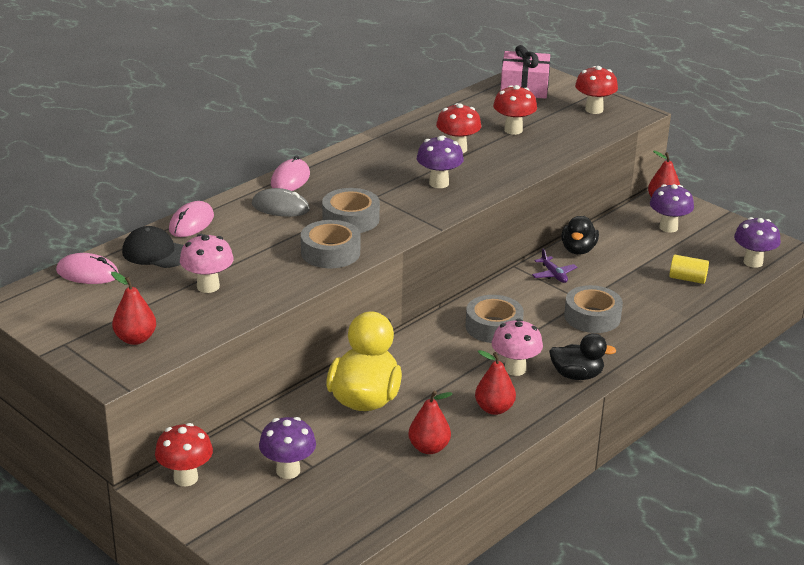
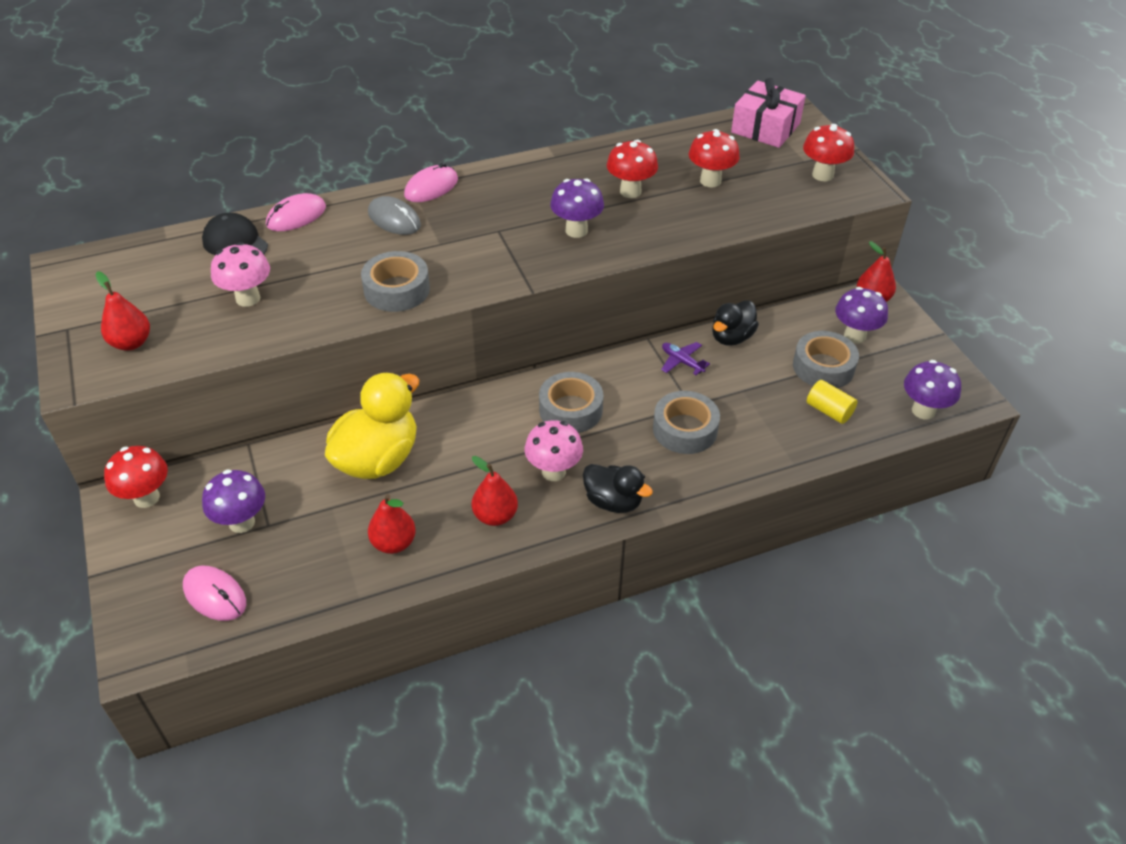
camera: 25 degrees right, 15 degrees up
pink mouse [56,253,119,284] -> pink mouse moved to [183,566,246,621]
grey tape [322,188,380,233] -> grey tape moved to [793,331,859,388]
purple plane [532,249,577,283] -> purple plane turned 135 degrees clockwise [661,342,710,375]

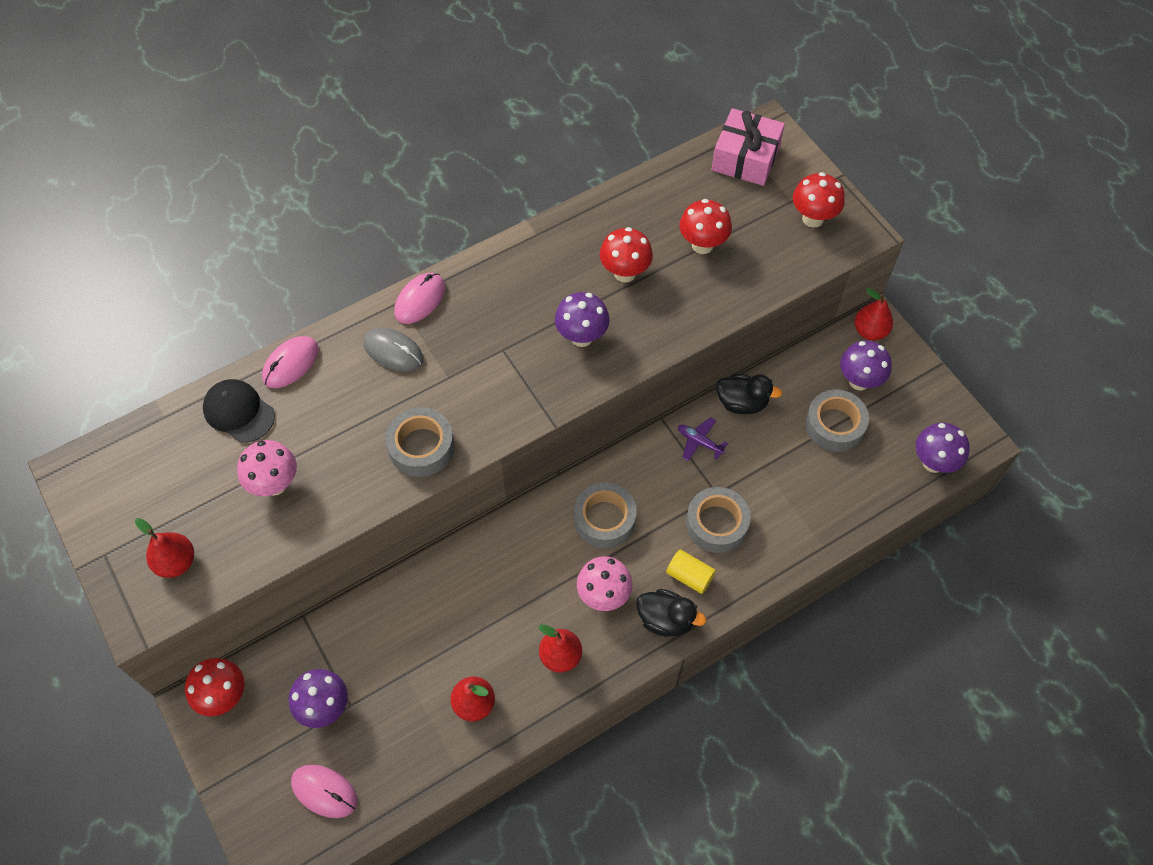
camera: 10 degrees left, 15 degrees up
yellow duck [325,372,420,479] -> none
black duck [712,300,759,346] -> black duck turned 105 degrees counterclockwise [716,374,782,414]
yellow cylinder [807,380,857,424] -> yellow cylinder moved to [666,549,716,594]

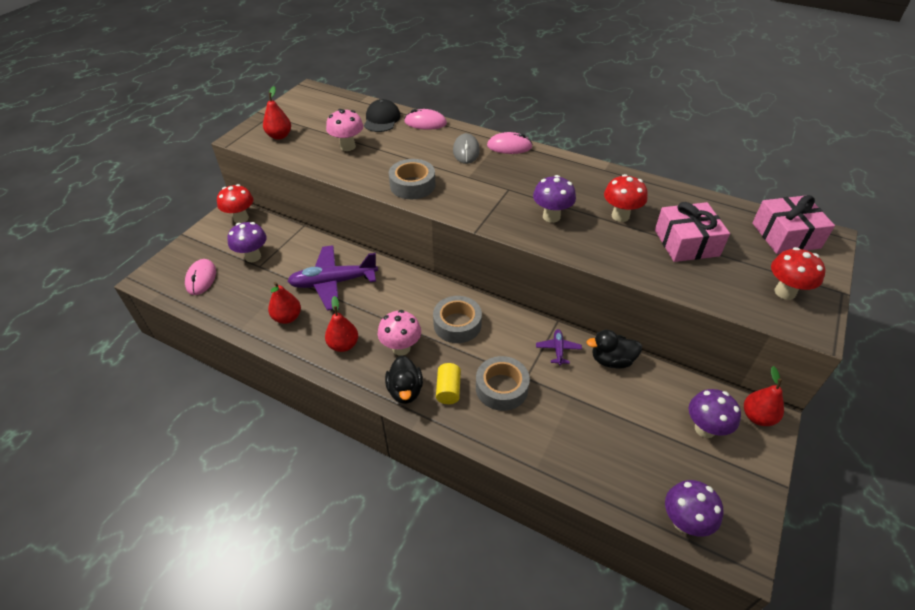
camera: 60 degrees right, 15 degrees down
red mushroom [679,199,732,254] -> pink gift [655,202,730,262]
black duck [716,374,782,414] -> black duck turned 105 degrees clockwise [586,330,642,369]
grey tape [805,390,869,452] -> none
none -> purple plane [287,245,378,311]

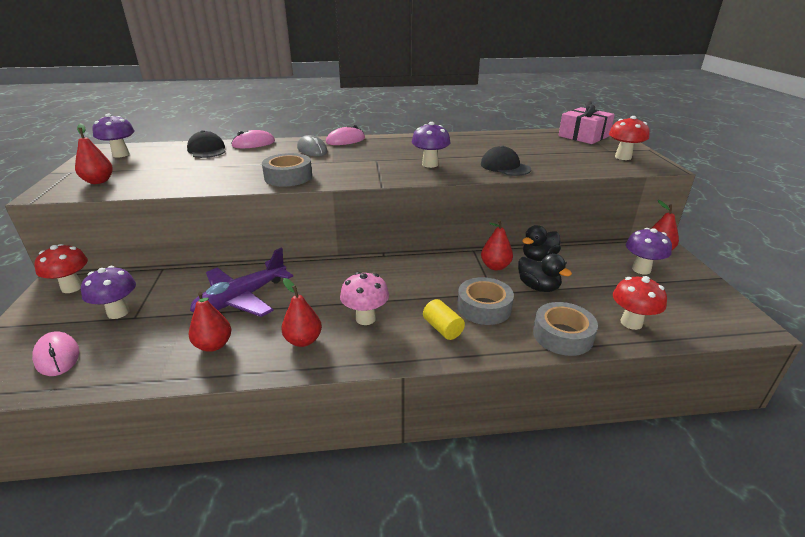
camera: 35 degrees left, 15 degrees down
pink mushroom [326,109,363,151] -> none
black duck [385,355,423,404] -> black duck moved to [518,254,572,292]
grey tape [433,296,482,343] -> grey tape moved to [533,302,598,356]
purple plane [536,329,582,366] -> red pear [481,220,513,270]
red mushroom [604,174,648,222] -> red mushroom moved to [613,276,667,330]
pink gift [655,202,730,262] -> none
purple mushroom [665,480,723,537] -> purple mushroom moved to [92,114,134,158]
none -> black cap [481,146,531,176]

